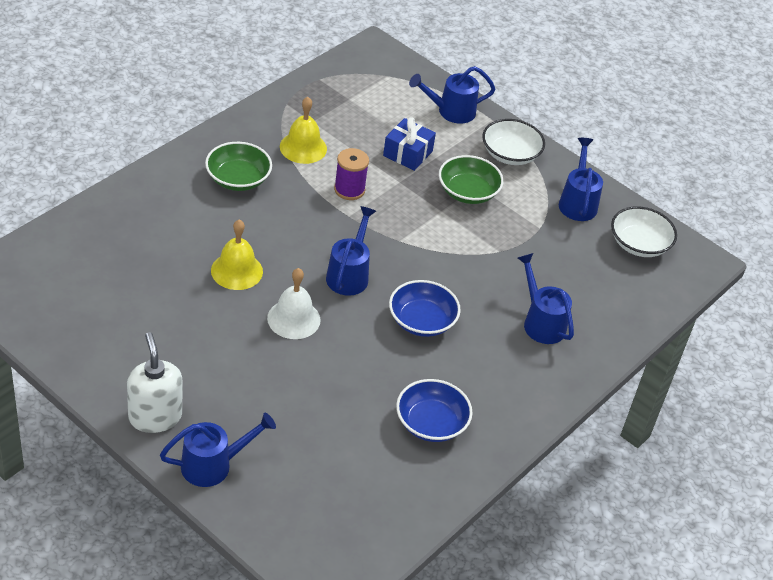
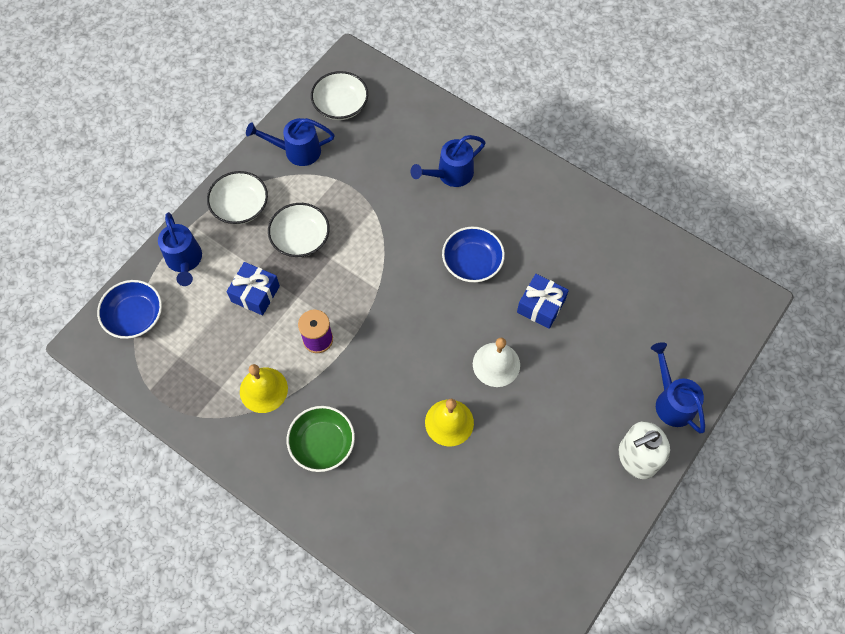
camera: 90 degrees left, 20 degrees up
blue watering can [326,206,376,296] -> none
blue bowl [396,379,473,442] -> blue bowl moved to [97,280,162,339]
green bowl [439,155,504,204] -> white bowl [268,203,330,257]
none -> blue gift [517,274,569,329]

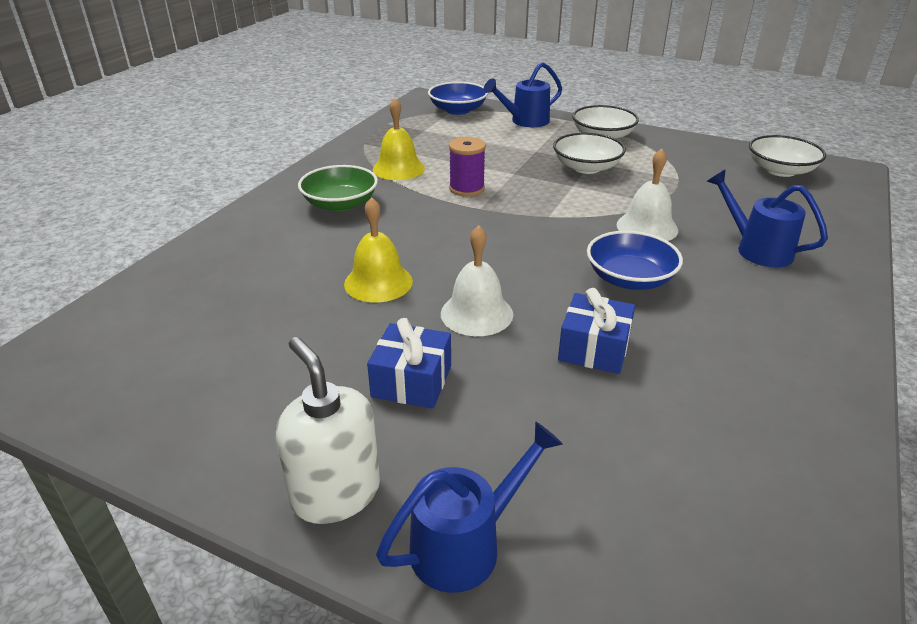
camera: 80 degrees right, 30 degrees down
blue gift [226,262,280,315] -> blue gift moved to [367,318,451,409]
blue watering can [246,118,335,166] -> none
none -> white bell [616,148,678,241]

